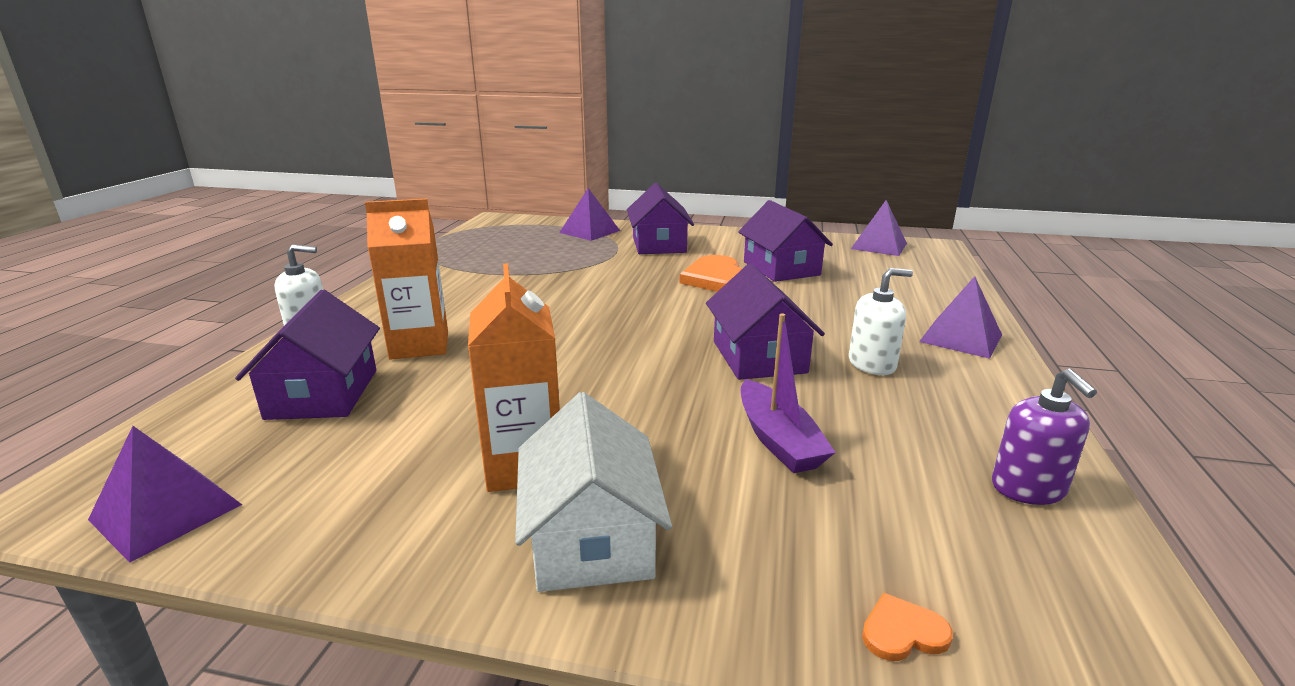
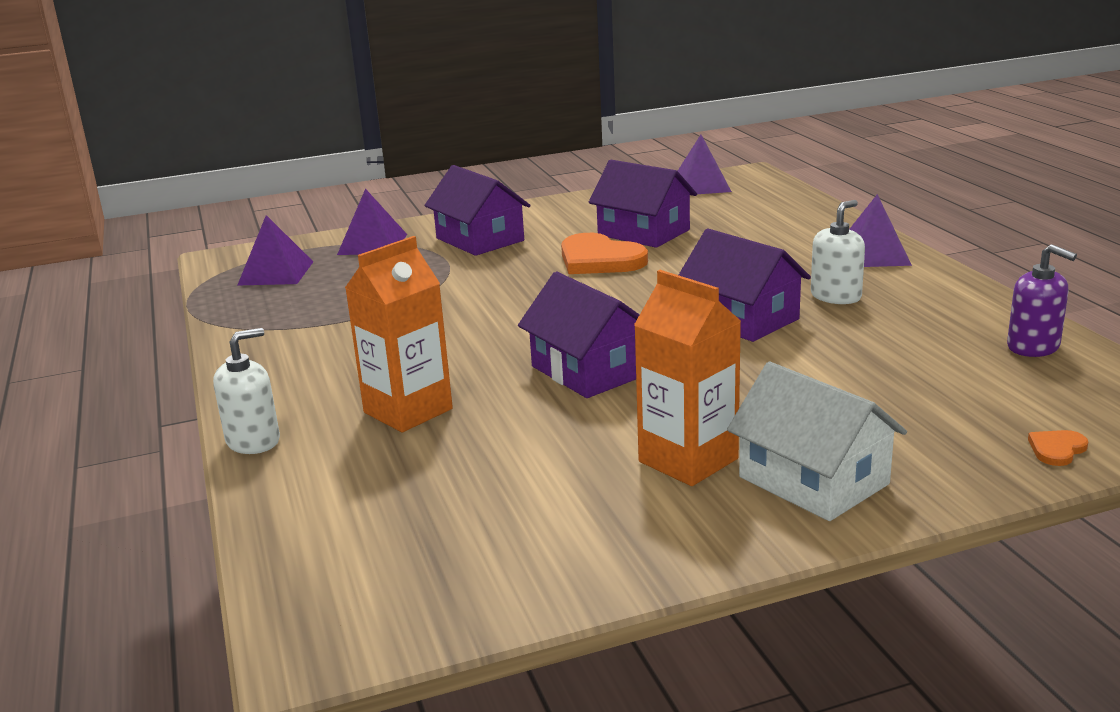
camera: 30 degrees left, 0 degrees up
purple pyramid [88,426,242,563] -> purple pyramid moved to [237,215,313,286]
purple house [235,290,380,420] -> purple house moved to [518,272,640,398]
purple boat [741,313,836,473] -> none

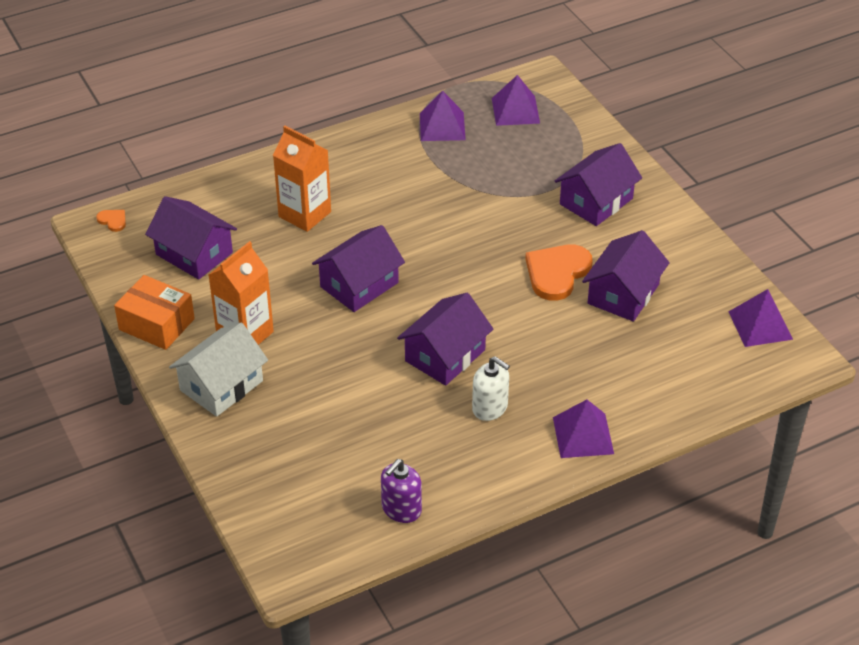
camera: 80 degrees right, 20 degrees up
white soap dispenser [213,328,280,454] -> none
purple pyramid [337,188,407,255] -> purple pyramid moved to [420,91,466,141]
orange heart [1028,430,1088,466] -> orange heart moved to [96,210,126,232]
none -> orange box [114,275,195,350]
none -> purple house [145,196,237,280]

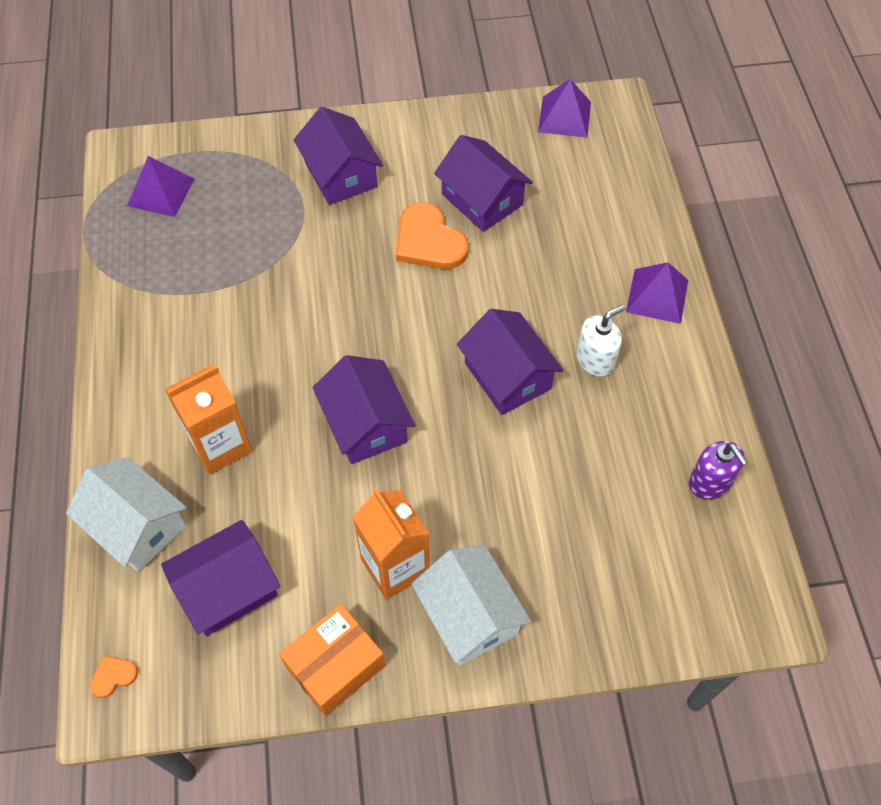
camera: 70 degrees left, 15 degrees up
purple pyramid [420,91,466,141] -> none
none -> white house [66,457,187,572]

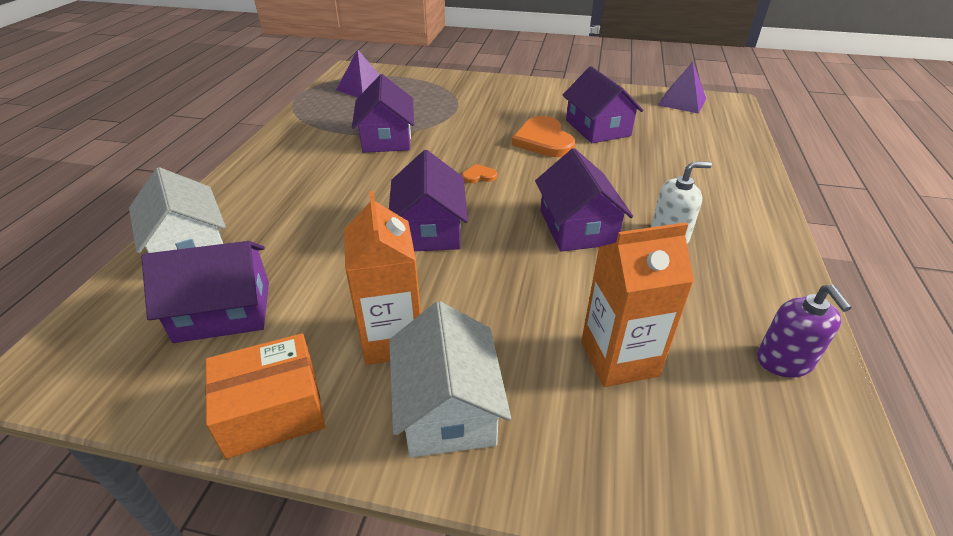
camera: 20 degrees right, 20 degrees down
orange heart [90,656,138,698] -> orange heart moved to [462,164,497,183]
orange carton [165,365,252,475] -> orange carton moved to [581,222,694,387]
purple house [294,107,383,205] -> purple house moved to [352,74,414,153]
purple pyramid [626,262,688,324] -> none

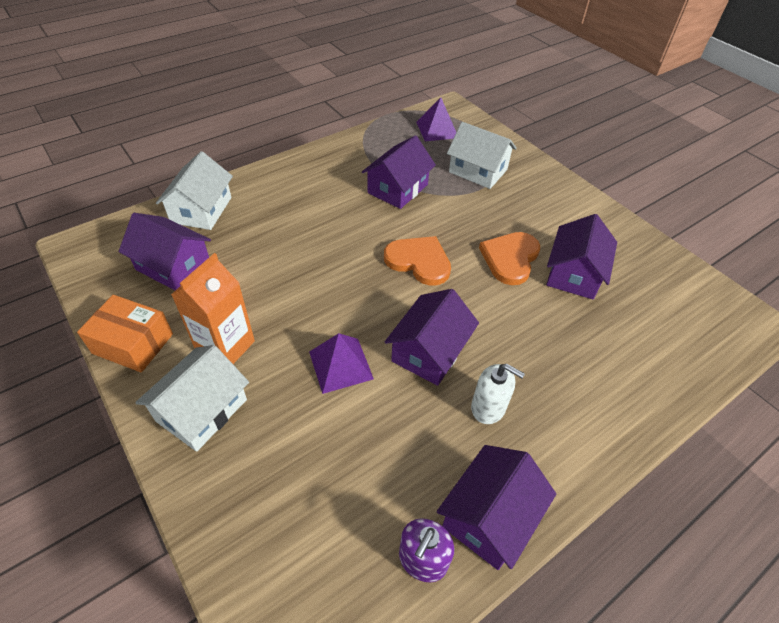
camera: 40 degrees right, 10 degrees up
purple house [389,150,468,251] -> purple house moved to [437,445,556,570]
orange heart [462,164,497,183] -> orange heart [384,236,451,286], size x2.24
orange carton [581,222,694,387] -> none
purple pyramid [658,62,706,114] -> purple pyramid moved to [309,333,374,394]
none -> white house [447,122,517,189]

